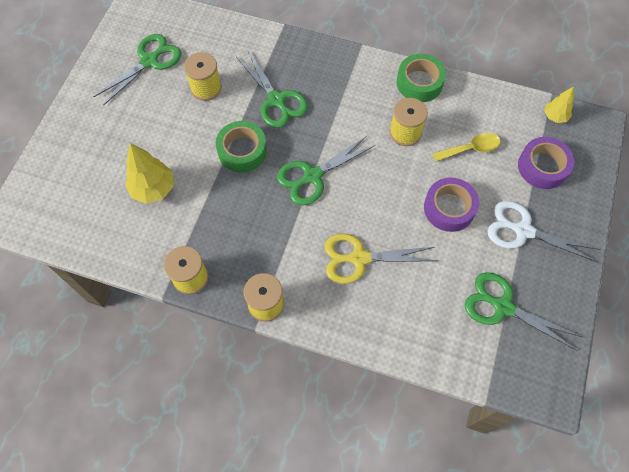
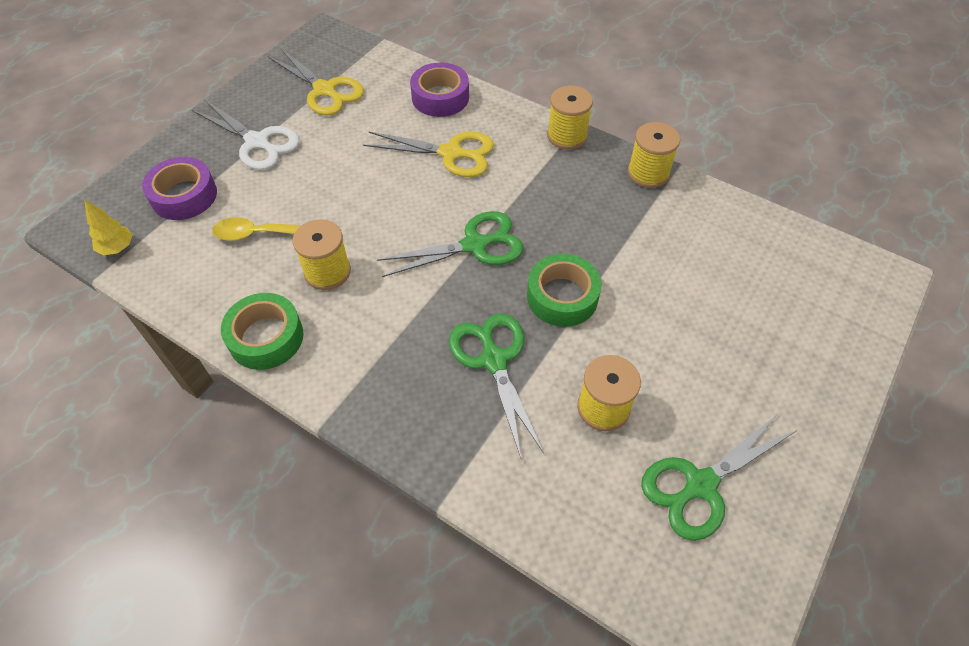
camera: 165 degrees left, 10 degrees down
yellow tree [125,143,174,204] -> none
purple tape [424,178,479,232] -> purple tape moved to [410,62,469,117]
green scissors [465,272,582,351] -> yellow scissors [268,49,364,115]

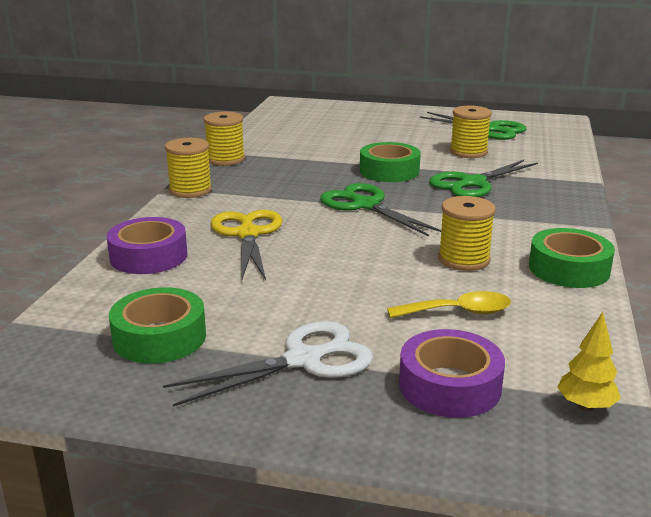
camera: 110 degrees left, 30 degrees down
white scissors [192,99,300,170] -> white scissors turned 45 degrees clockwise [163,321,373,407]
yellow spoon [212,217,302,241] -> yellow spoon turned 75 degrees counterclockwise [387,291,511,318]
yellow scissors [268,49,364,115] -> green tape [109,287,206,364]

